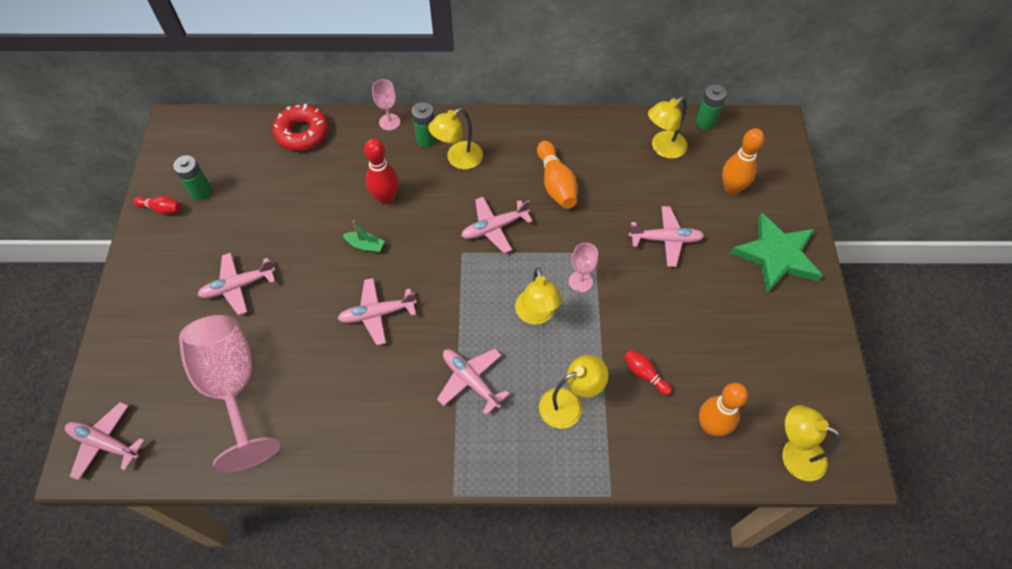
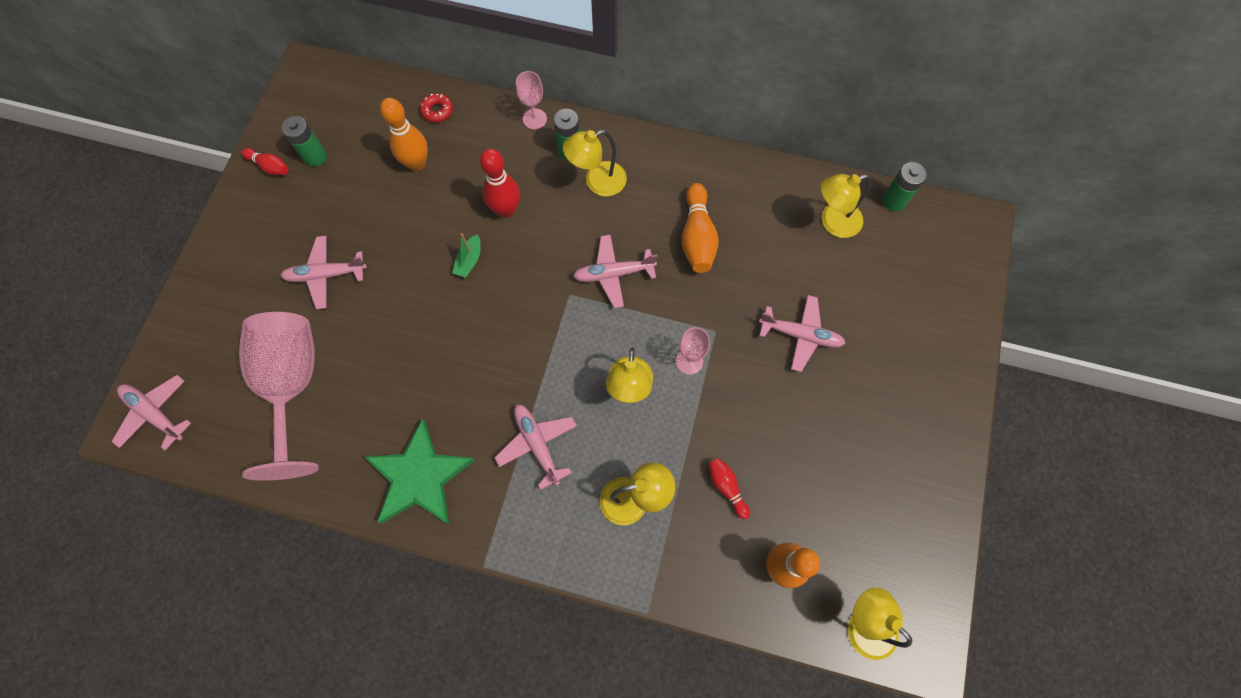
camera: 15 degrees right, 10 degrees up
red donut [272,104,329,151] -> red donut [420,93,453,122], size x0.52
pink plane [337,278,417,345] -> none
green boat [343,220,385,253] -> green boat turned 75 degrees clockwise [452,234,481,278]
orange bowling pin [722,128,764,195] -> orange bowling pin moved to [380,98,428,171]
green star [731,212,823,293] -> green star moved to [365,419,475,524]

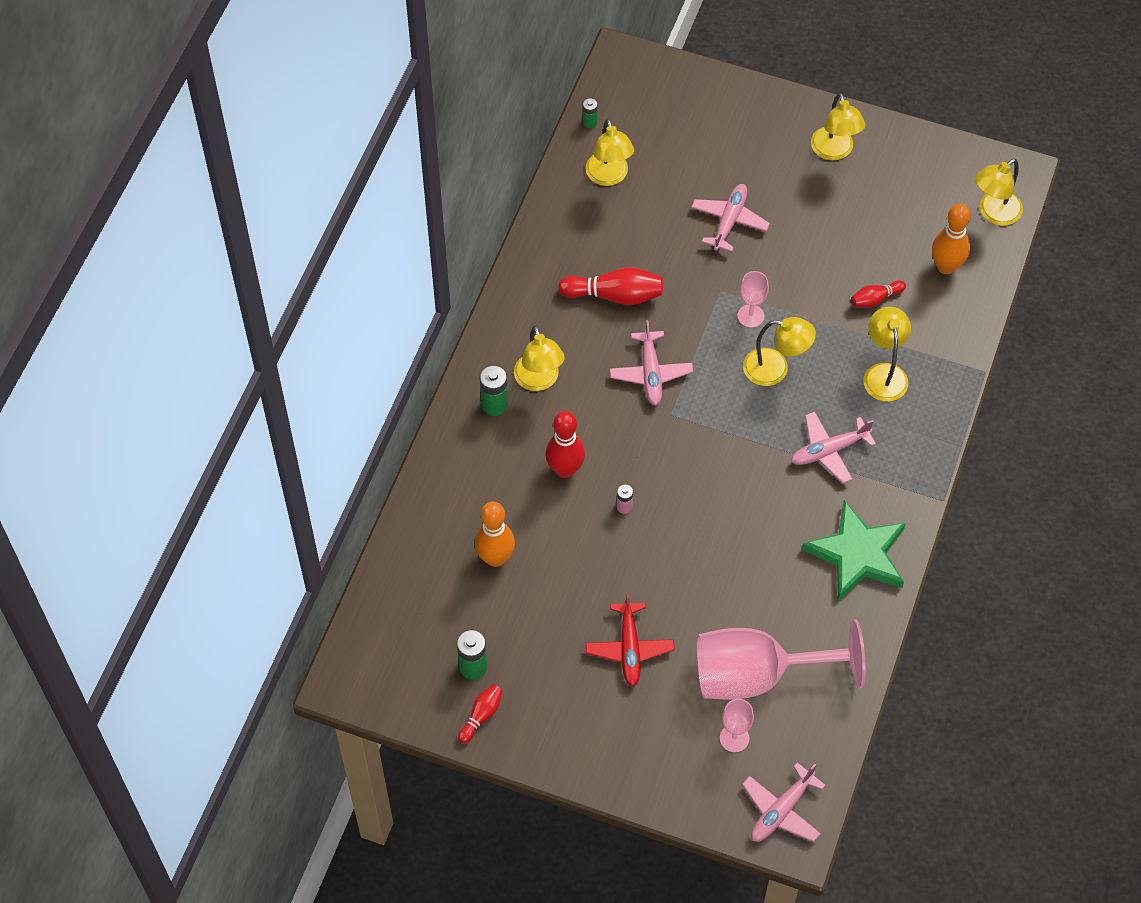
camera: 85 degrees left, 10 degrees down
pink plane [281,236,367,309] -> red plane [586,592,675,687]
red donut [420,93,453,122] -> none
green boat [452,234,481,278] -> pink battery [616,484,633,514]
pink goblet [516,71,547,129] -> pink goblet moved to [720,699,754,752]
orange bowling pin [682,183,719,273] -> red bowling pin [558,267,663,305]
green battery [882,162,926,211] -> green battery [583,98,597,128], size x0.59
none -> yellow lamp [811,93,865,161]

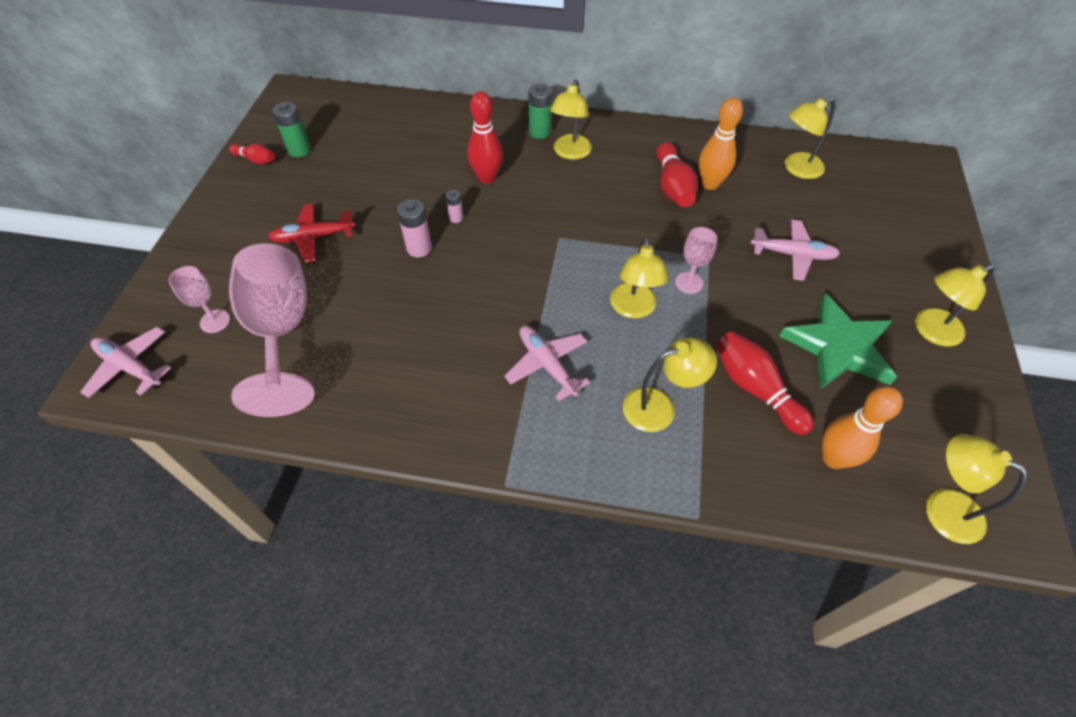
camera: 80 degrees right, 5 degrees down
orange bowling pin [474,502,515,567] -> orange bowling pin moved to [699,97,743,190]
yellow lamp [514,326,565,391] -> yellow lamp turned 45 degrees counterclockwise [550,79,592,160]
green battery [583,98,597,128] -> none
pink plane [610,320,693,405] -> none
green star [802,500,906,601] -> green star moved to [780,293,897,390]
red bowling pin [851,281,906,307] -> red bowling pin [716,331,814,435], size x1.73
none -> pink battery [397,199,432,257]

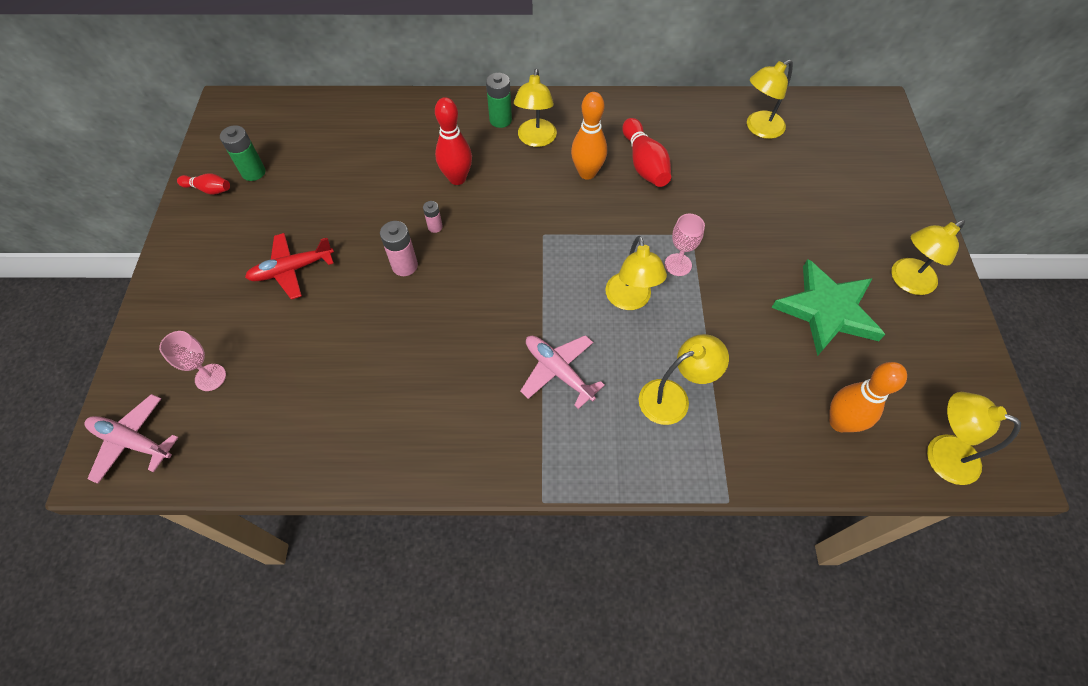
camera: 10 degrees left, 5 degrees up
pink goblet [229,243,315,417] -> none
orange bowling pin [699,97,743,190] -> orange bowling pin moved to [571,92,607,180]
red bowling pin [716,331,814,435] -> none
pink plane [751,220,840,281] -> none

